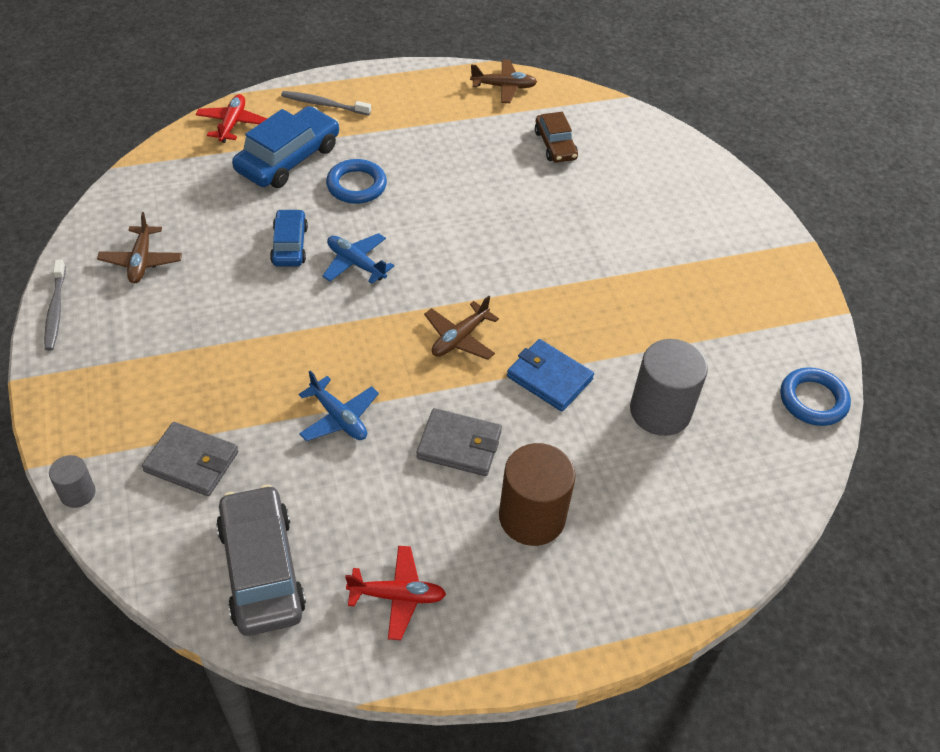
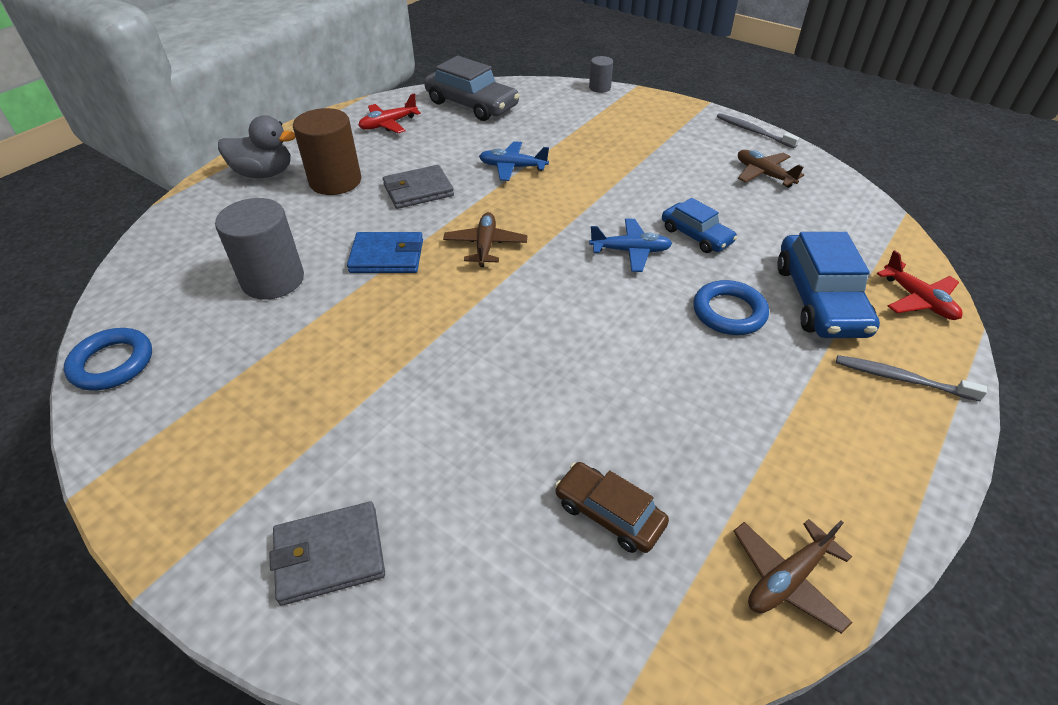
camera: 145 degrees right, 5 degrees down
grey wallet [142,422,238,496] -> grey wallet moved to [269,502,385,606]
grey toothbrush [281,91,371,115] -> grey toothbrush turned 135 degrees counterclockwise [836,355,987,401]
none -> grey duck [218,116,296,178]

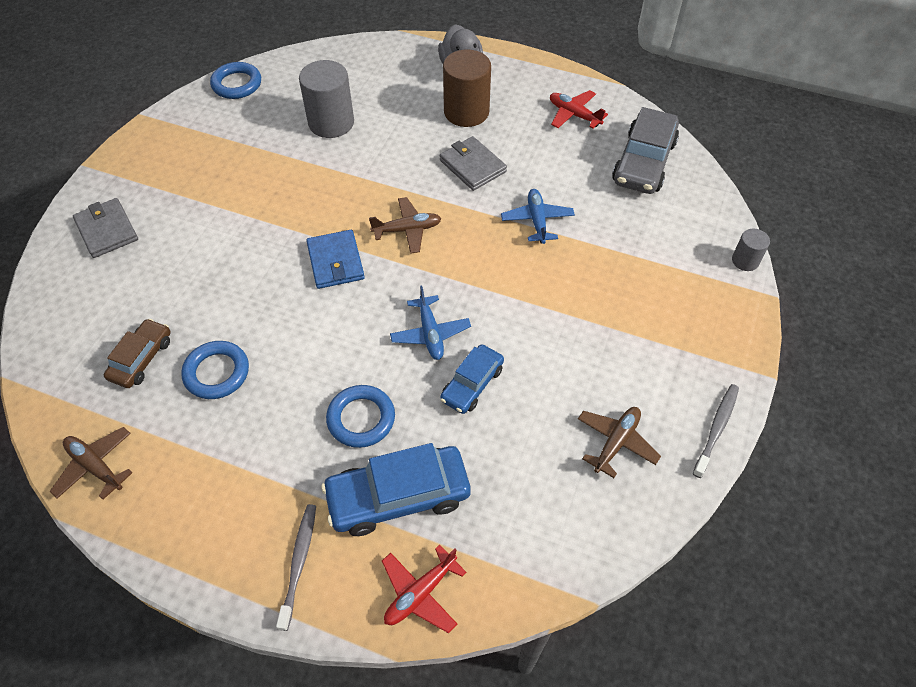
camera: 75 degrees right, 10 degrees up
blue wallet [347,232,423,273] -> blue wallet moved to [306,230,365,289]
none -> blue ring [181,341,249,399]

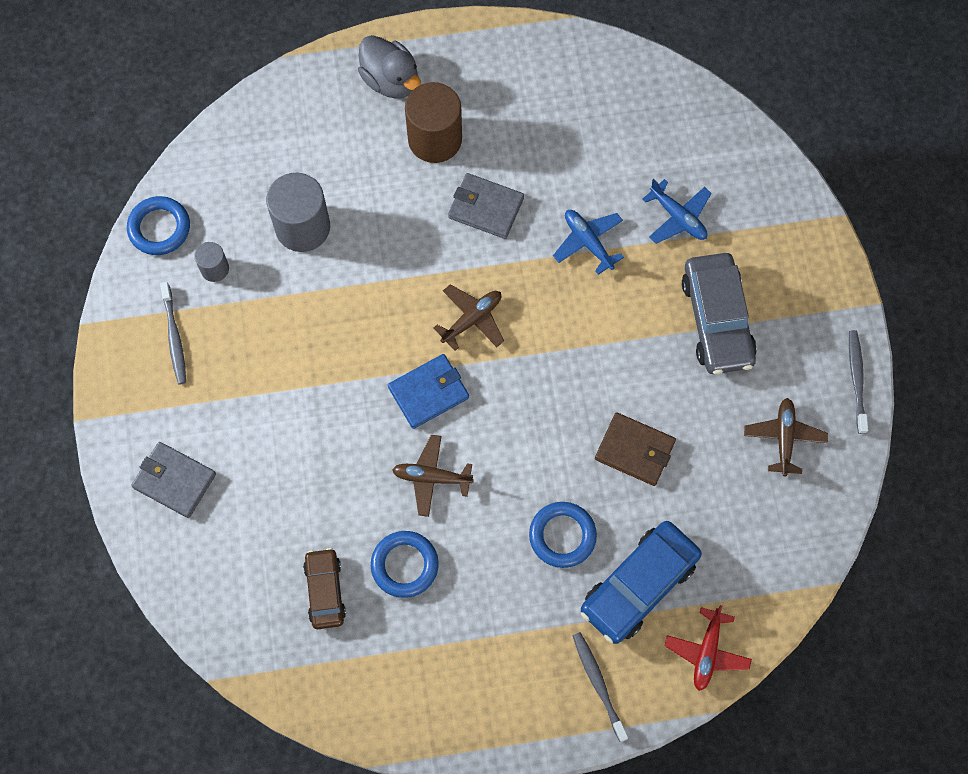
camera: 30 degrees left, 15 degrees up
brown plane [49,427,133,500] -> brown plane moved to [392,435,474,517]
blue wallet [306,230,365,289] -> blue wallet turned 75 degrees counterclockwise [388,354,469,429]
blue plane [390,285,471,360] -> blue plane moved to [642,179,711,244]
blue car [440,344,504,414] -> brown wallet [595,412,676,486]
red plane [550,90,608,129] -> none
grey car [612,107,679,194] -> grey car moved to [682,253,757,374]
grey cylinder [732,229,770,271] -> grey cylinder moved to [194,242,229,282]
none -> grey toothbrush [160,282,186,384]

